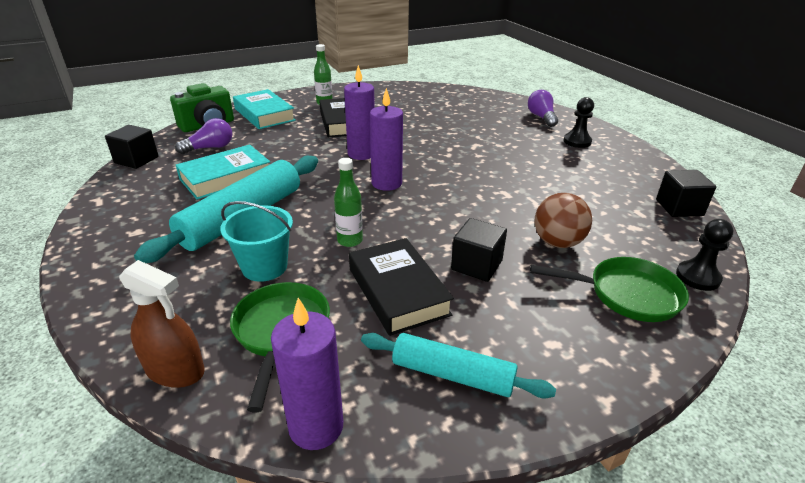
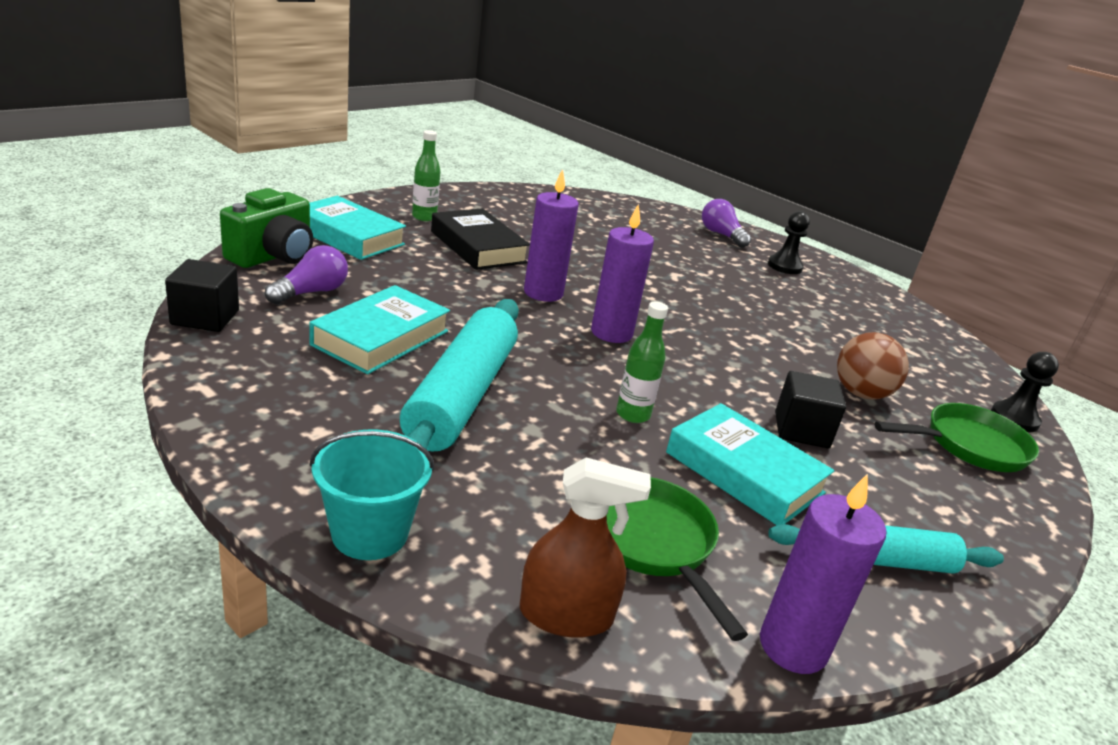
camera: 25 degrees left, 5 degrees down
turquoise bucket [220,201,293,282] -> turquoise bucket moved to [310,430,434,560]
black book [349,238,454,336] -> turquoise book [666,403,834,525]
black cube [656,170,716,217] -> none

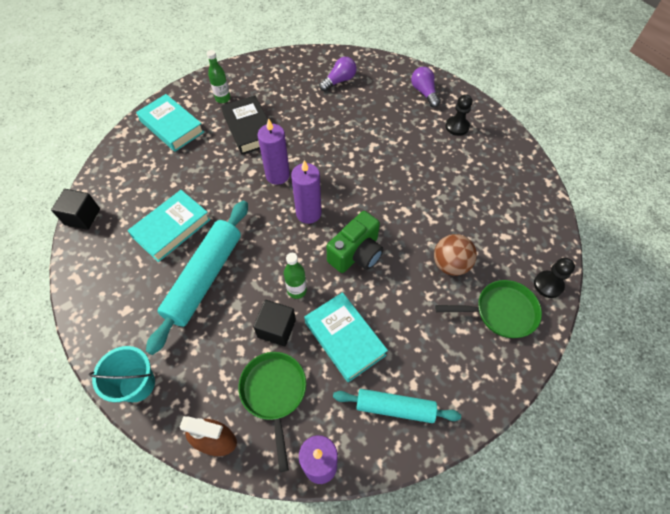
camera: 15 degrees right, 30 degrees up
green camera [220,188,313,268] -> green camera moved to [326,211,384,273]
purple light bulb [265,245,348,304] -> purple light bulb moved to [319,57,357,91]
black cube [775,371,846,448] -> black cube moved to [253,300,296,346]

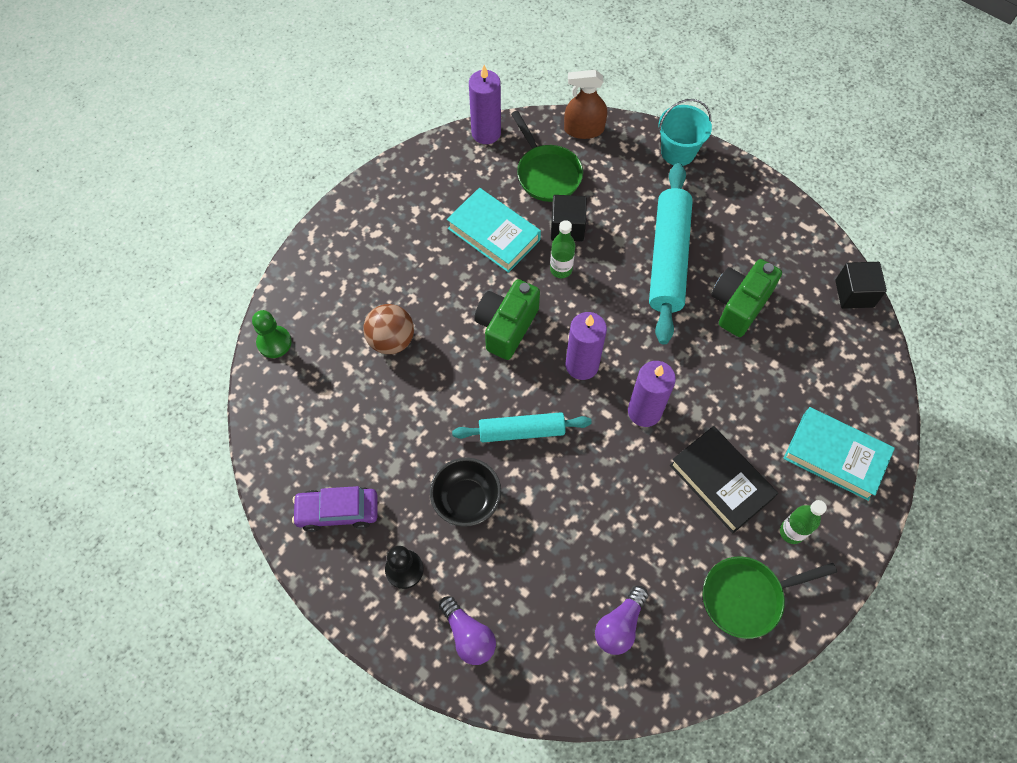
camera: 165 degrees right, 5 degrees up
turquoise book [127,190,211,262] -> green camera [711,259,782,337]
turquoise rolling pin [333,389,461,423] -> turquoise rolling pin moved to [452,412,592,442]
green pan [435,280,542,338] -> green pan moved to [703,556,837,639]
black pawn [534,258,575,298] -> green pawn [252,310,292,358]
none -> purple car [292,486,378,532]
none -> black bowl [430,458,501,527]

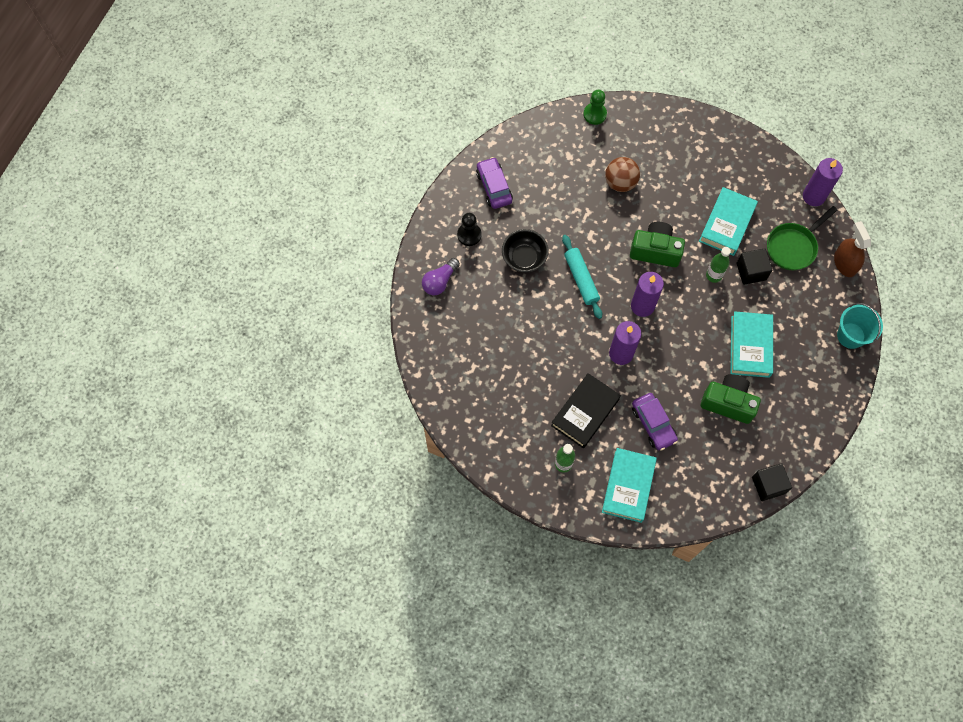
camera: 75 degrees right, 5 degrees up
purple light bulb [595,586,649,655] -> none
turquoise rolling pin [649,163,693,344] -> turquoise book [730,311,773,378]
green pan [703,556,837,639] -> none
none -> purple car [632,393,678,450]

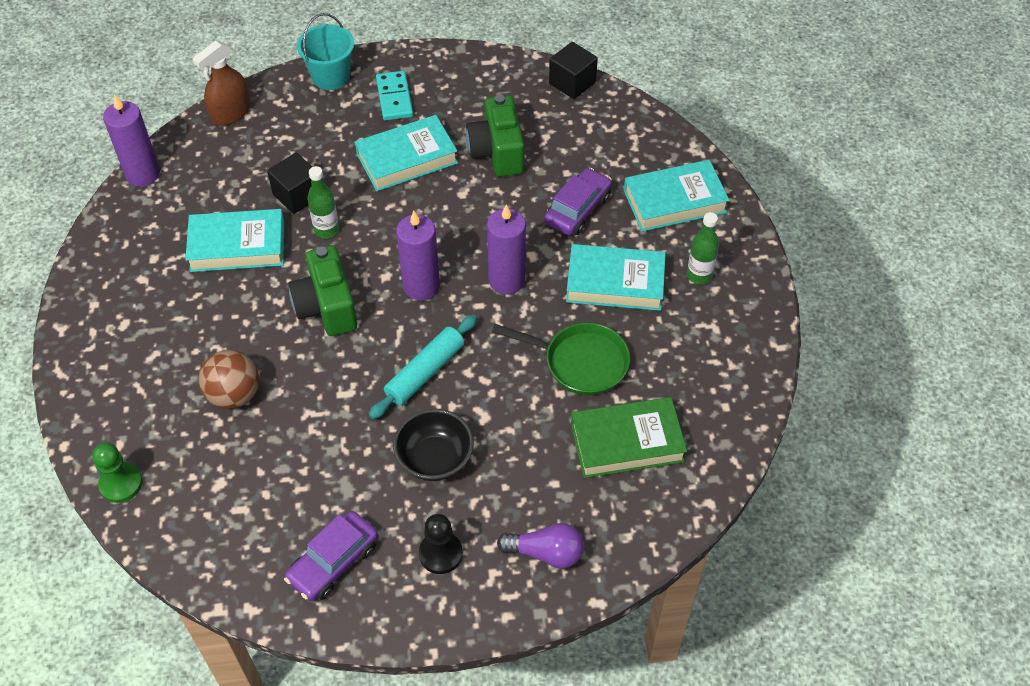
camera: 120 degrees left, 15 degrees down
black book [551,373,621,448] -> turquoise book [566,244,666,311]
green pan [767,206,838,270] -> green pan moved to [492,323,630,395]
none -> turquoise domino [376,71,413,121]
none -> green book [571,397,687,478]

